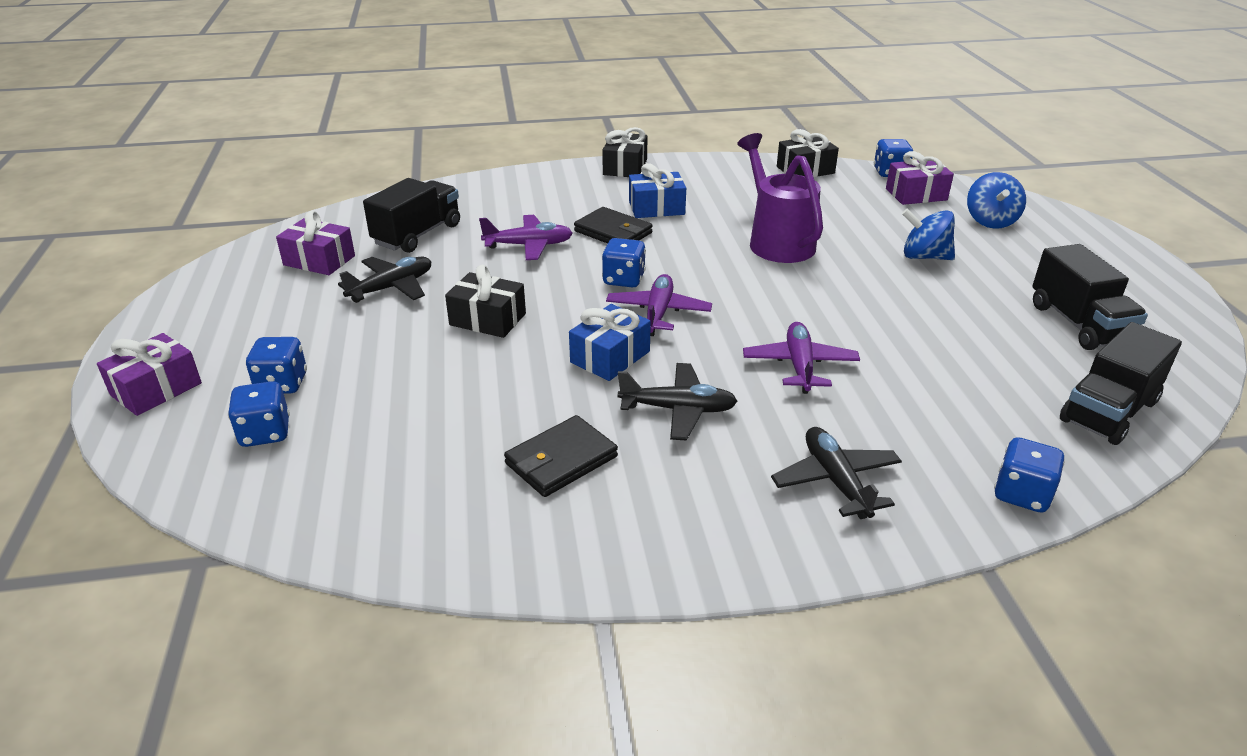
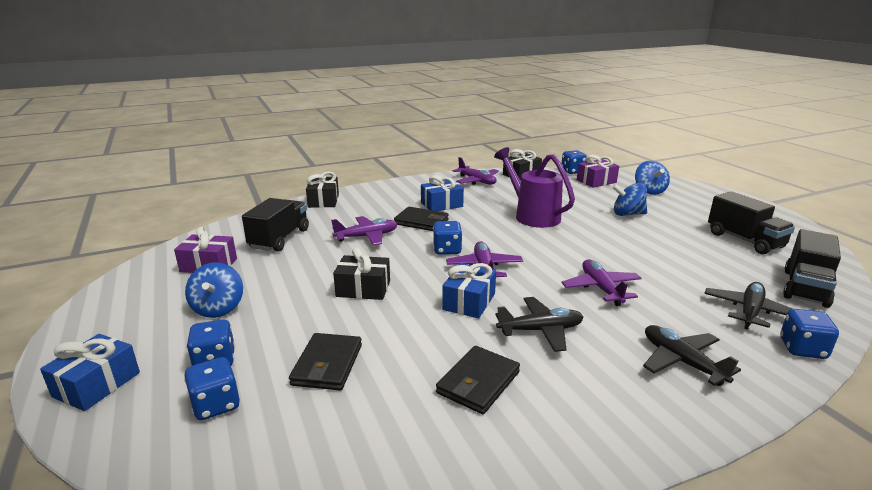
camera: 15 degrees left, 10 degrees down
purple gift [97,333,202,416] -> blue gift [40,334,140,411]
black plane [338,257,431,303] -> black plane moved to [704,282,793,329]
black gift [602,127,648,177] -> black gift moved to [306,171,339,208]
none -> blue spinning top [185,262,243,318]
none -> black wallet [289,333,362,391]
none -> purple plane [453,157,499,185]

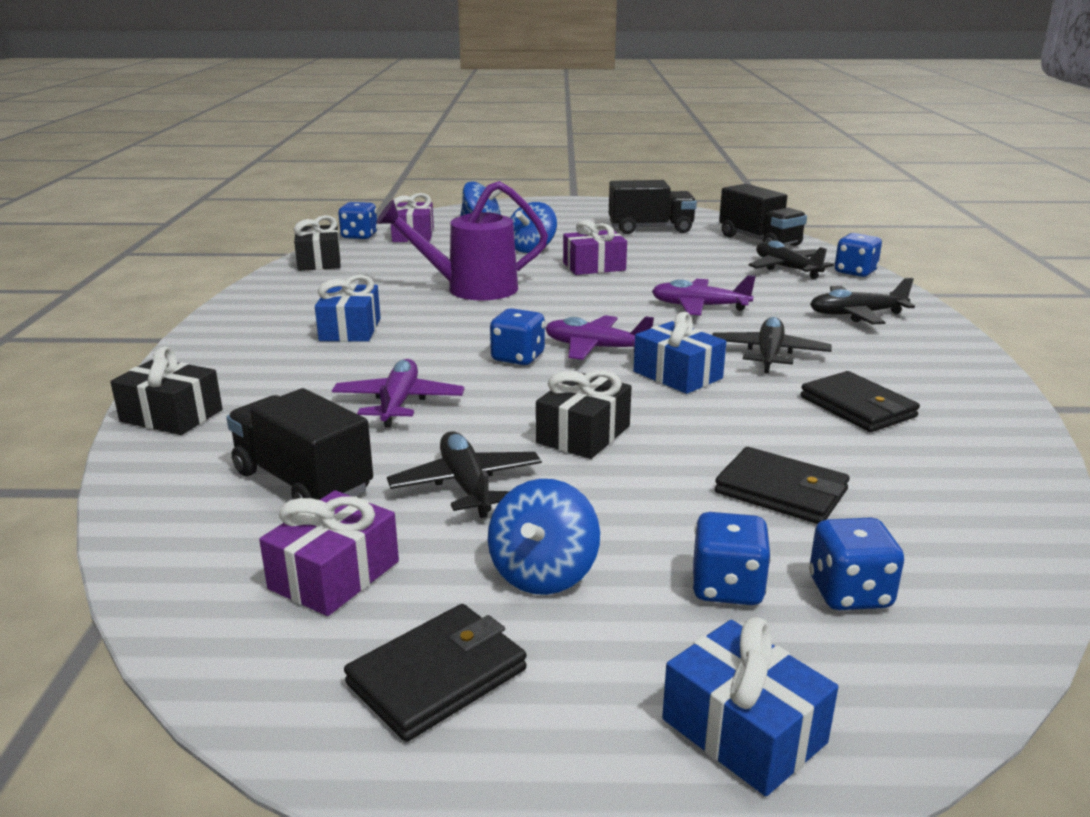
camera: 65 degrees left, 0 degrees up
blue spinning top [185,262,243,318] -> blue spinning top turned 90 degrees clockwise [488,479,600,595]
black wallet [394,207,449,231] -> black wallet moved to [344,604,527,742]
purple plane [453,157,499,185] -> none
none -> black plane [387,431,542,518]
none -> purple gift [563,220,627,275]

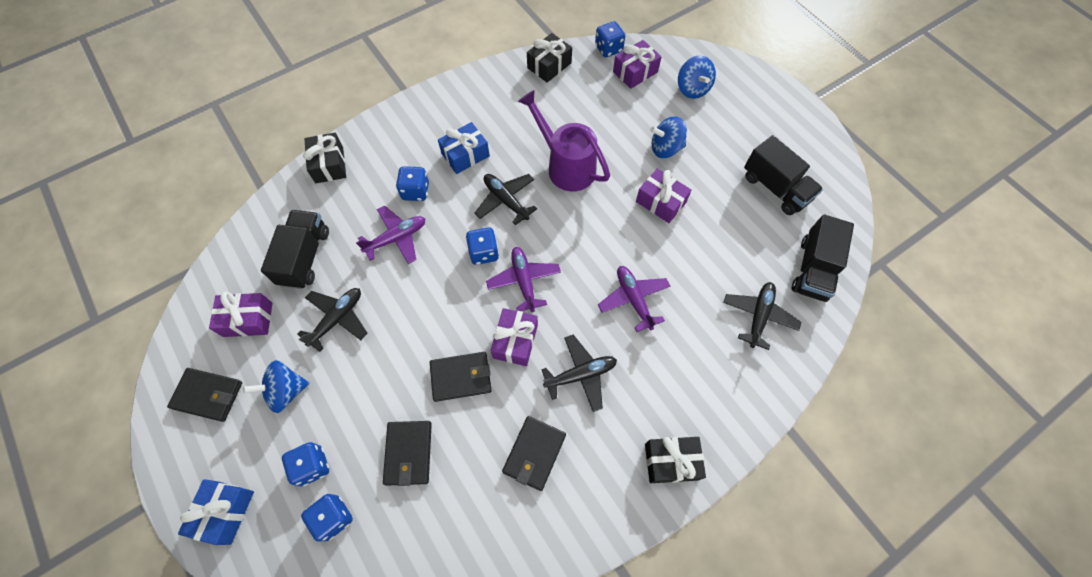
camera: 55 degrees right, 40 degrees up
black gift [536,370,632,459] -> black gift moved to [645,437,706,483]
blue gift [634,312,726,394] -> purple gift [491,308,538,366]
black plane [810,278,915,324] -> black plane moved to [475,174,537,225]
blue dice [835,233,882,277] -> blue dice moved to [396,166,429,201]
none -> black wallet [430,352,492,402]

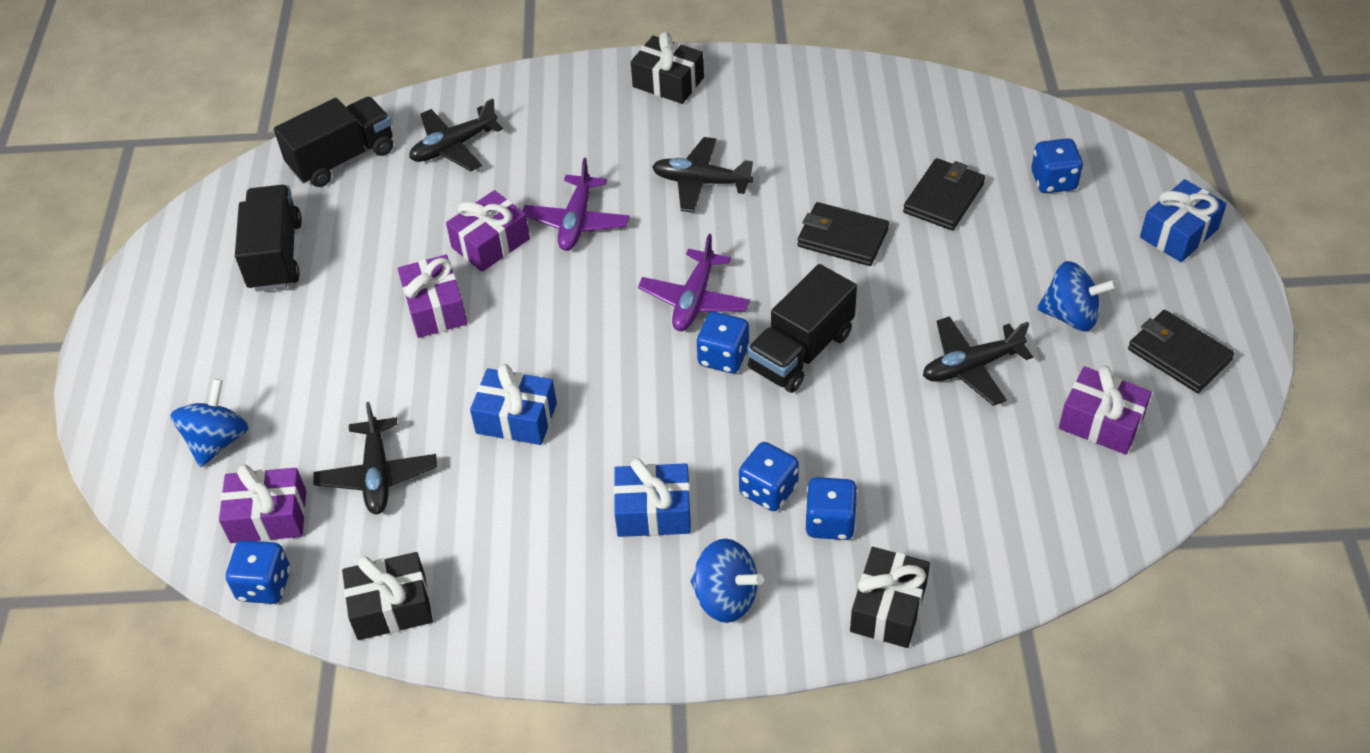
camera: 145 degrees left, 15 degrees down
black truck [261,210,329,289] -> black truck moved to [747,264,857,393]
blue dice [282,442,329,486] -> blue dice moved to [805,477,858,540]
purple plane [356,206,425,264] -> none
black plane [475,174,537,225] -> black plane moved to [314,402,437,514]
purple gift [491,308,538,366] -> purple gift moved to [446,190,530,272]
black wallet [502,416,566,491] -> none
purple watering can [518,90,610,191] -> blue gift [470,364,557,445]
blue spinning top [650,116,687,158] -> blue spinning top moved to [691,539,764,623]

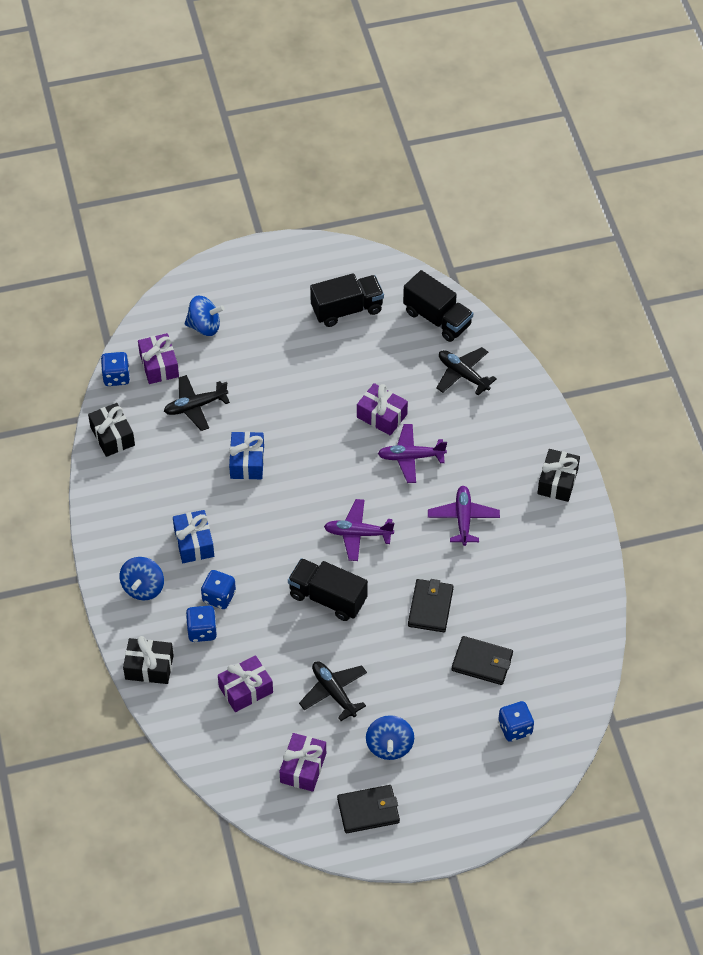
camera: 75 degrees right, 5 degrees up
purple gift [398,255,467,338] -> purple gift moved to [218,655,273,712]
black plane [652,137,753,213] -> purple plane [428,486,500,546]
blue dice [696,312,750,373] -> none
black wallet [1128,310,1234,393] -> black wallet turned 45 degrees clockwise [337,785,400,833]
blue gift [1140,179,1227,262] -> none

